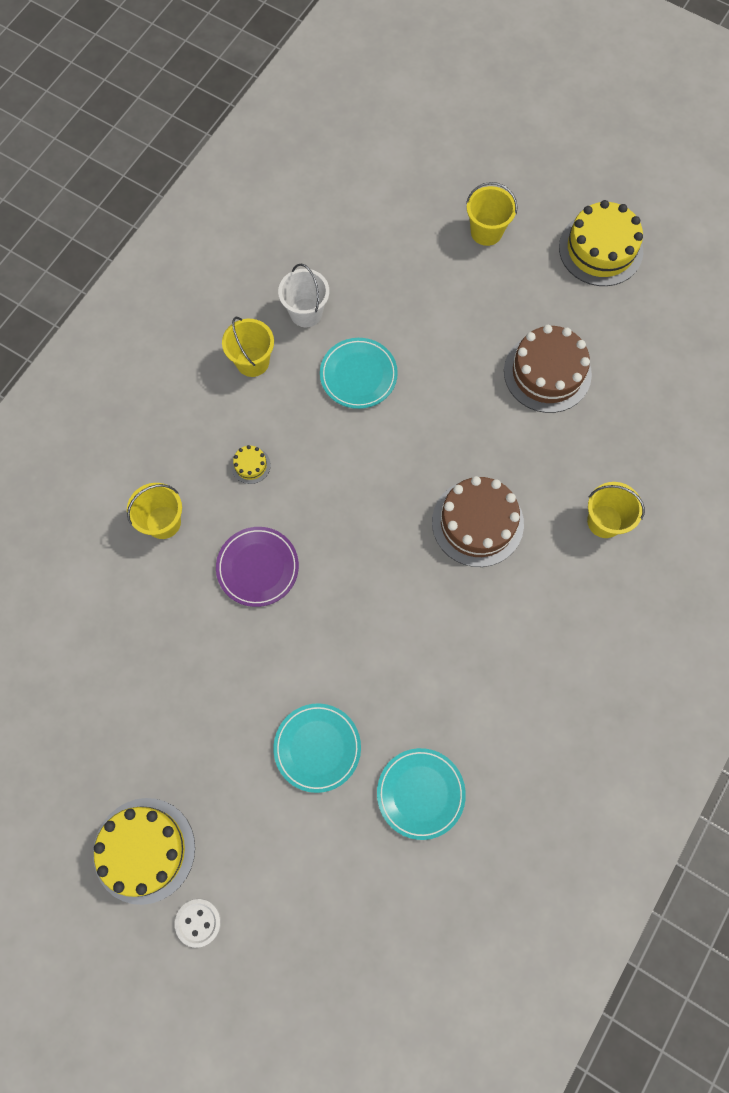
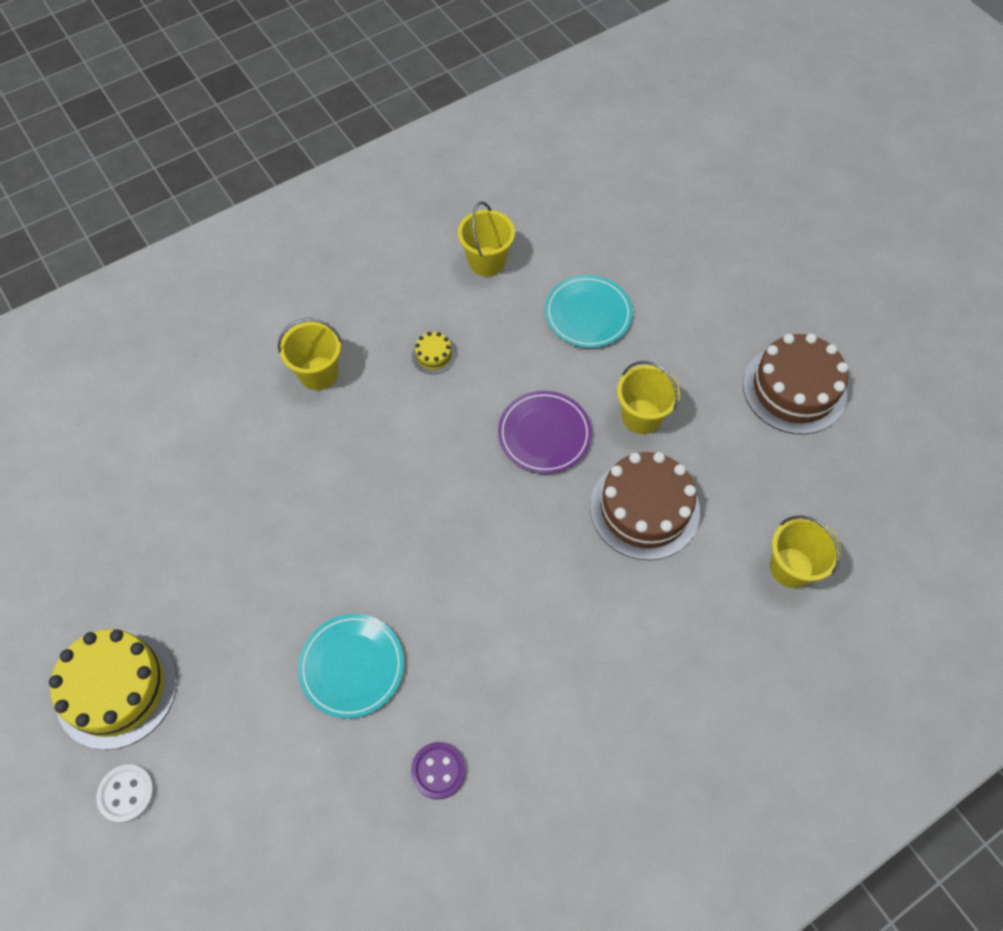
camera: 25 degrees right, 10 degrees down
purple plate [216,527,299,607] -> purple plate moved to [498,391,592,474]
white bucket [278,263,329,327] -> none
turquoise plate [377,748,466,840] -> purple button [411,742,466,800]
yellow bucket [466,182,517,246] -> yellow bucket moved to [617,361,680,434]
yellow cake [559,200,643,286] -> none

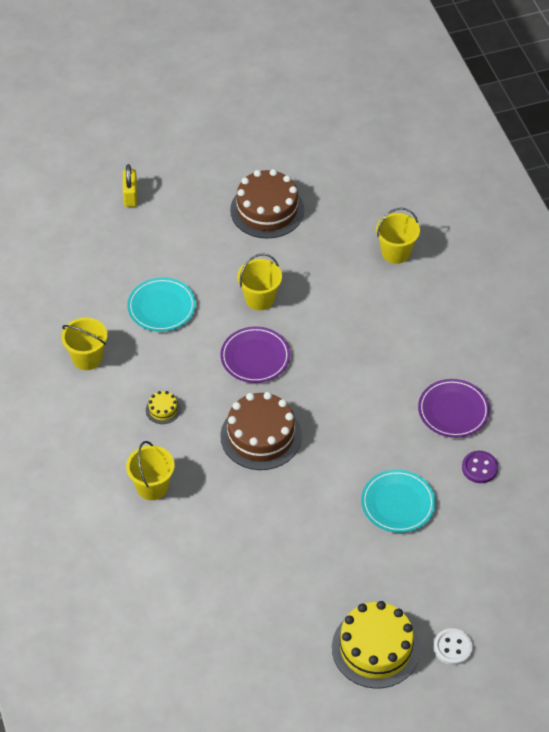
camera: 75 degrees left, 10 degrees down
brown cake [590,452,700,560] -> brown cake moved to [220,392,302,470]
none -> yellow padlock [123,164,137,207]
none -> purple plate [418,379,490,438]

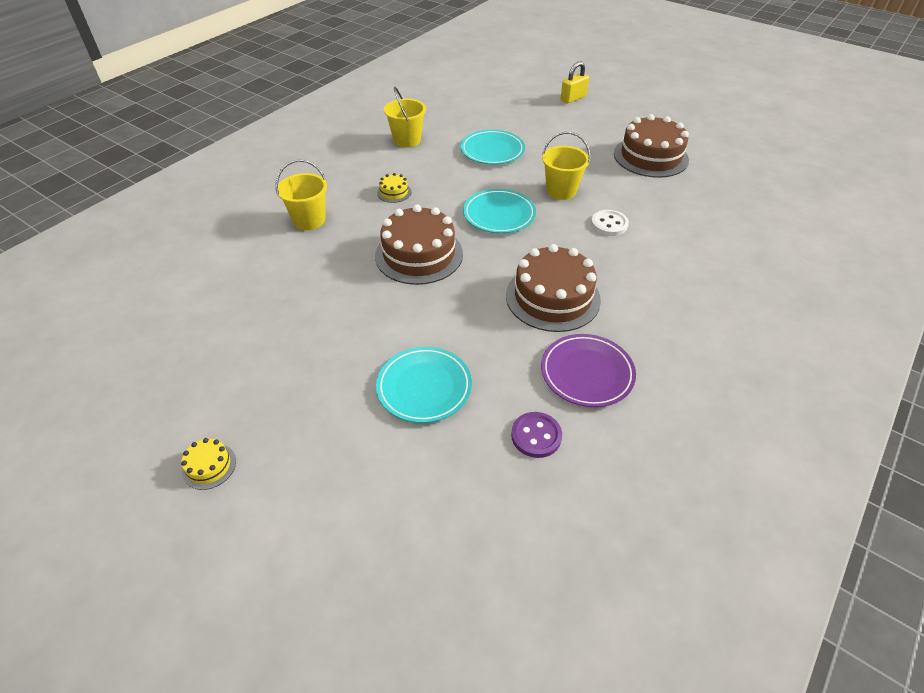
camera: 55 degrees right, 5 degrees down
purple plate [220,326,290,383] -> turquoise plate [463,189,536,233]
yellow cake [332,601,420,688] -> yellow cake [181,438,236,490], size x0.44
yellow bucket [376,208,420,264] -> none
white button [434,628,473,665] -> white button moved to [591,210,629,236]
none -> brown cake [506,244,601,332]

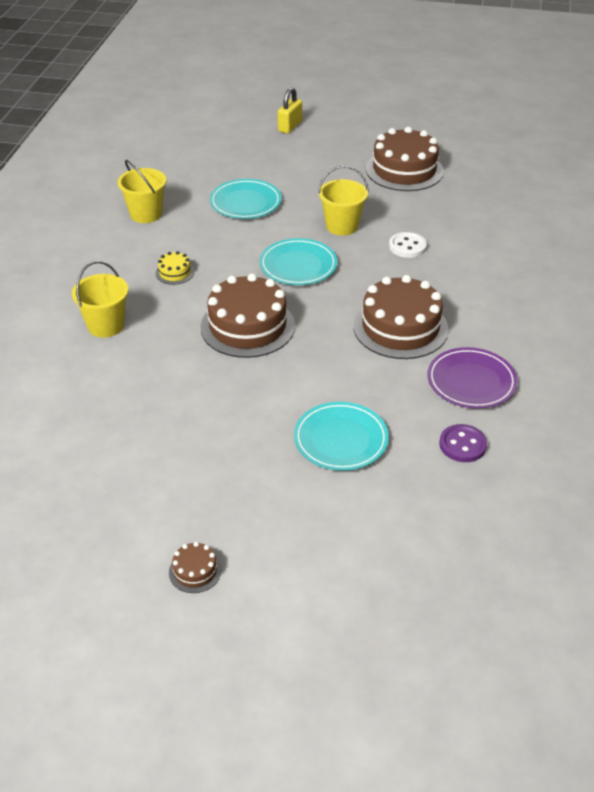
camera: 25 degrees left, 5 degrees down
yellow cake [181,438,236,490] -> brown cake [169,542,222,593]

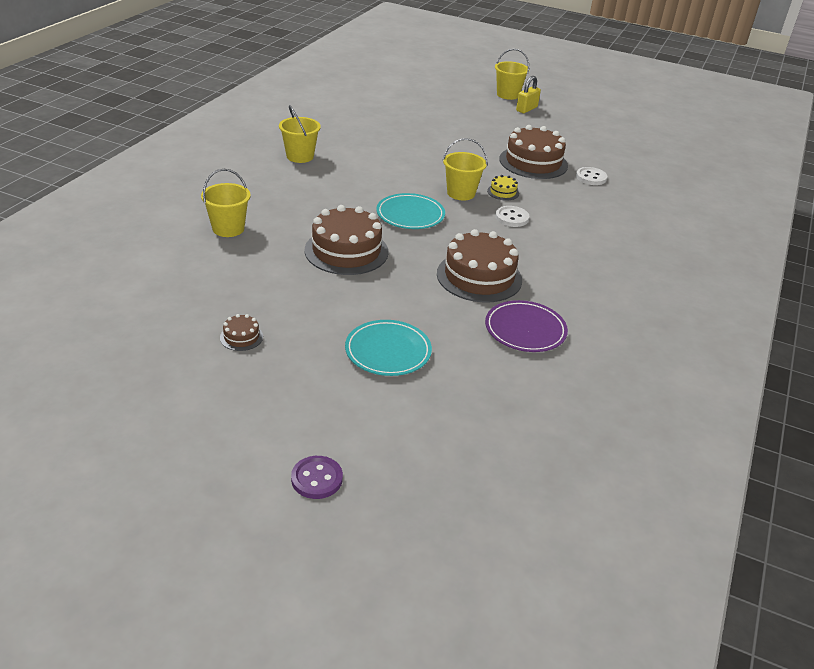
camera: 10 degrees right, 5 degrees down
yellow cake [156,251,194,285] -> yellow cake moved to [487,175,519,200]
brown cake [169,542,222,593] -> brown cake moved to [220,314,263,351]
turquoise plate [210,179,282,219] -> none
yellow padlock [278,87,302,133] -> yellow padlock moved to [516,76,541,113]
purple button [439,424,487,462] -> purple button moved to [291,456,343,499]
none -> yellow bucket [495,49,529,100]
none -> white button [576,167,608,185]

